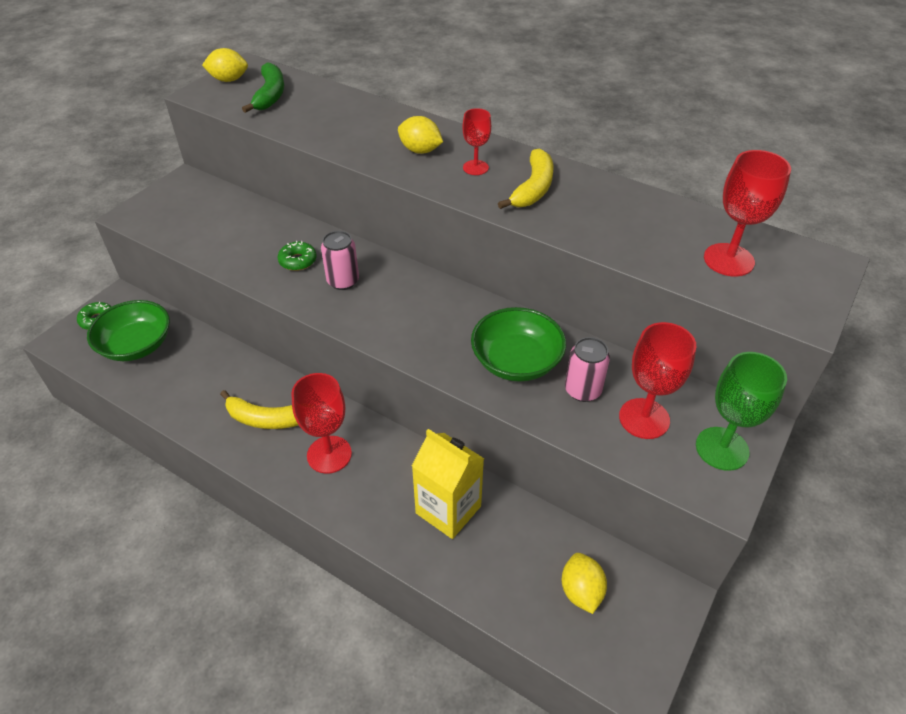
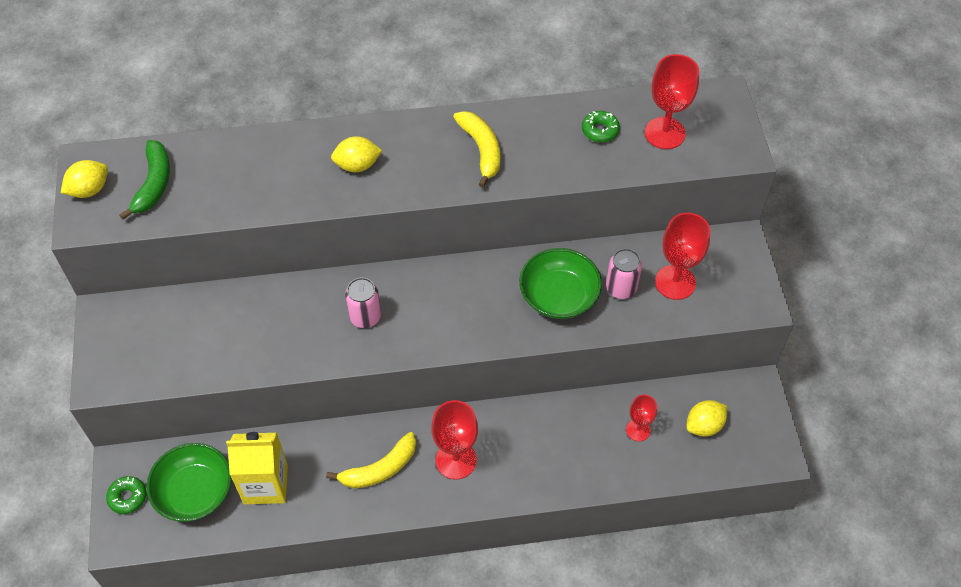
camera: 40 degrees left, 10 degrees up
green banana [242,62,284,113] -> green banana turned 45 degrees clockwise [120,140,170,220]
green donut [278,241,317,271] -> green donut moved to [582,111,620,143]
yellow carton [412,429,484,539] -> yellow carton moved to [226,432,288,504]
red goblet [462,108,491,175] -> red goblet moved to [626,395,657,441]
yellow lemon [562,553,607,614] -> yellow lemon turned 75 degrees counterclockwise [687,400,728,437]
green goblet [696,352,787,471] -> none

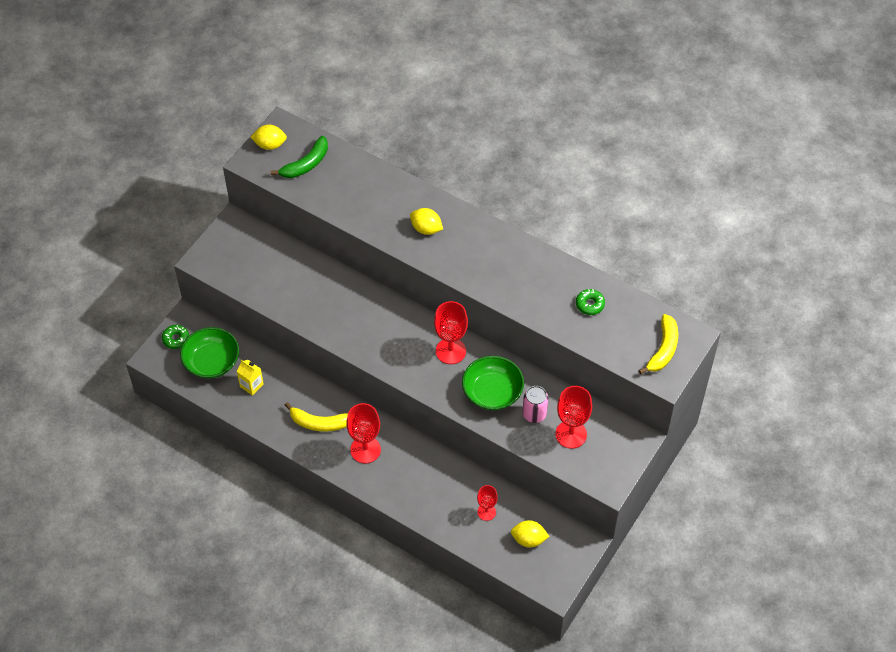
camera: 40 degrees right, 0 degrees up
yellow carton [226,432,288,504] -> yellow carton [237,360,264,396], size x0.57
pink can [345,278,381,328] -> none
yellow banana [453,111,500,188] -> yellow banana moved to [639,314,678,374]
red goblet [645,54,699,149] -> red goblet moved to [434,301,468,364]

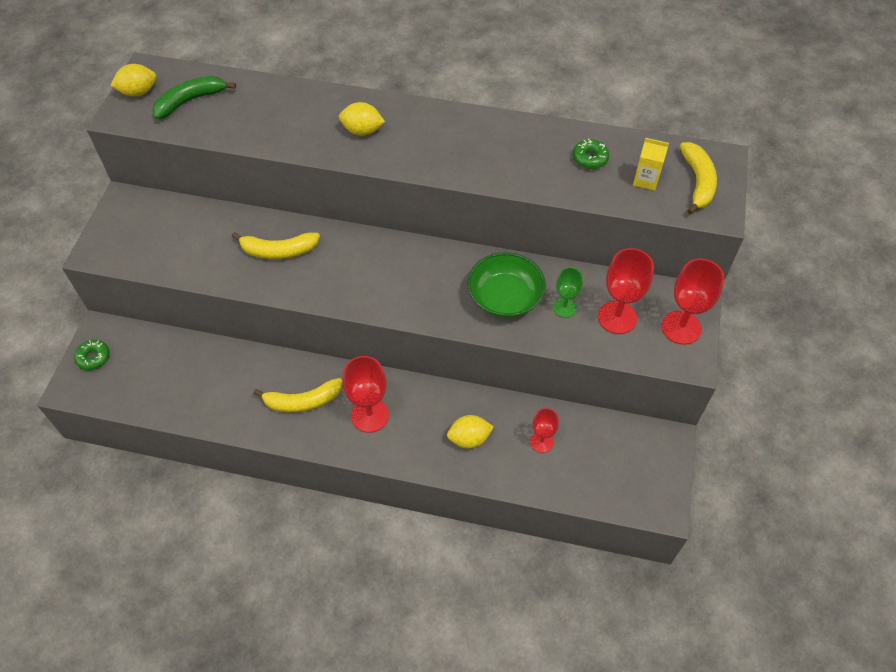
camera: 20 degrees left, 0 degrees up
green bowl [180,327,239,379] -> none
yellow carton [237,360,264,396] -> yellow carton moved to [633,138,669,191]
green banana [271,136,328,178] -> green banana turned 150 degrees counterclockwise [153,76,236,119]
red goblet [434,301,468,364] -> red goblet moved to [662,259,724,345]
yellow lemon [511,520,549,547] -> yellow lemon moved to [447,415,494,449]
pink can [523,386,548,423] -> green goblet [553,267,583,318]
none -> yellow banana [232,232,320,259]

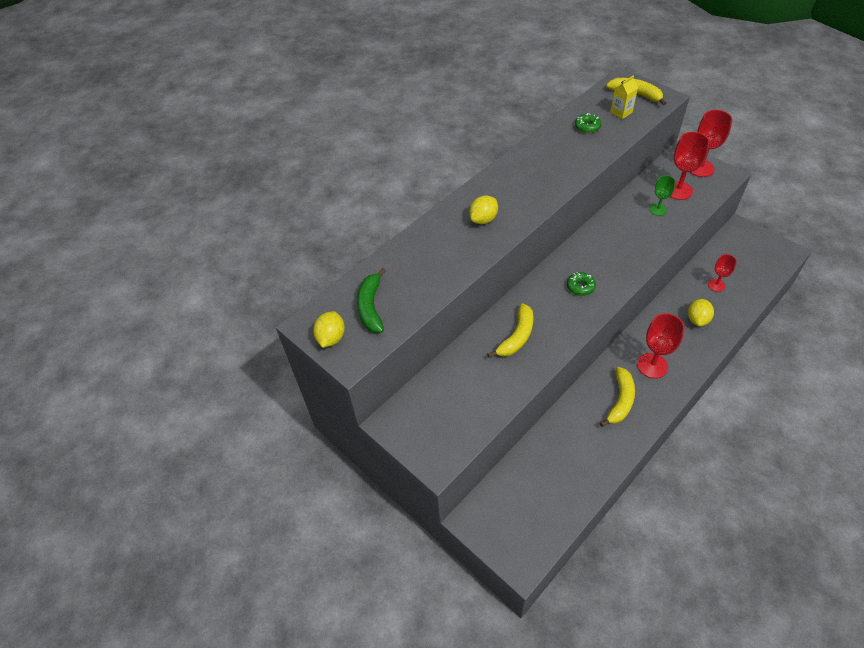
camera: 55 degrees left, 5 degrees down
green donut [74,340,110,370] -> green donut moved to [567,272,596,296]
green bowl [467,252,546,318] -> none

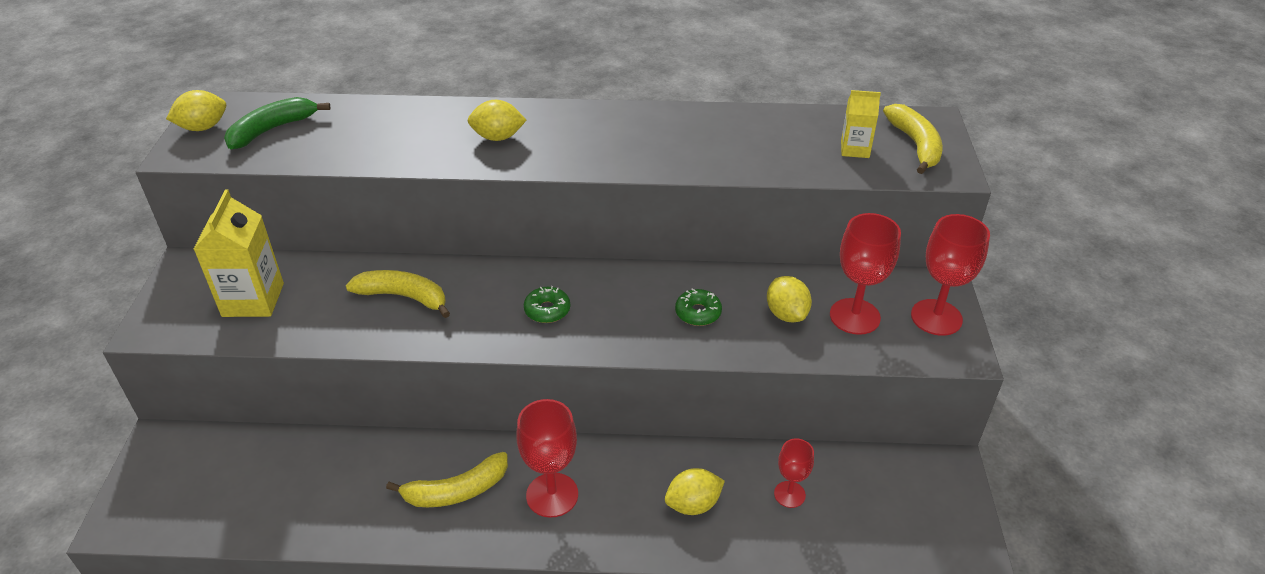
camera: 45 degrees right, 10 degrees down
yellow banana [487,303,534,357] -> yellow banana turned 150 degrees counterclockwise [346,270,450,318]
green donut [575,113,601,133] -> green donut moved to [675,289,722,326]
green goblet [650,175,676,216] -> yellow lemon [767,276,812,322]
none -> yellow carton [194,190,284,317]

